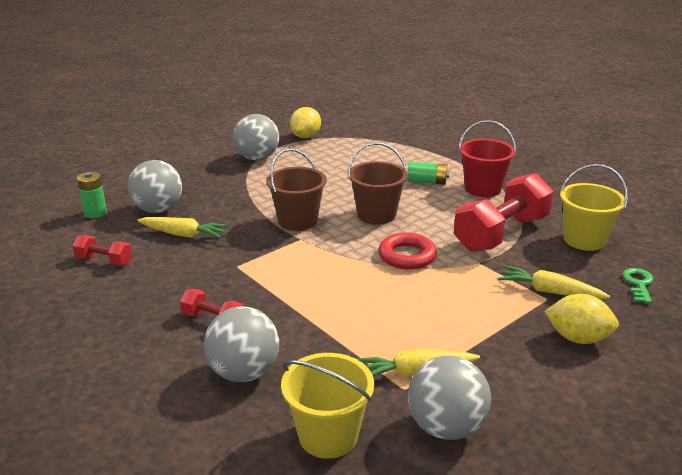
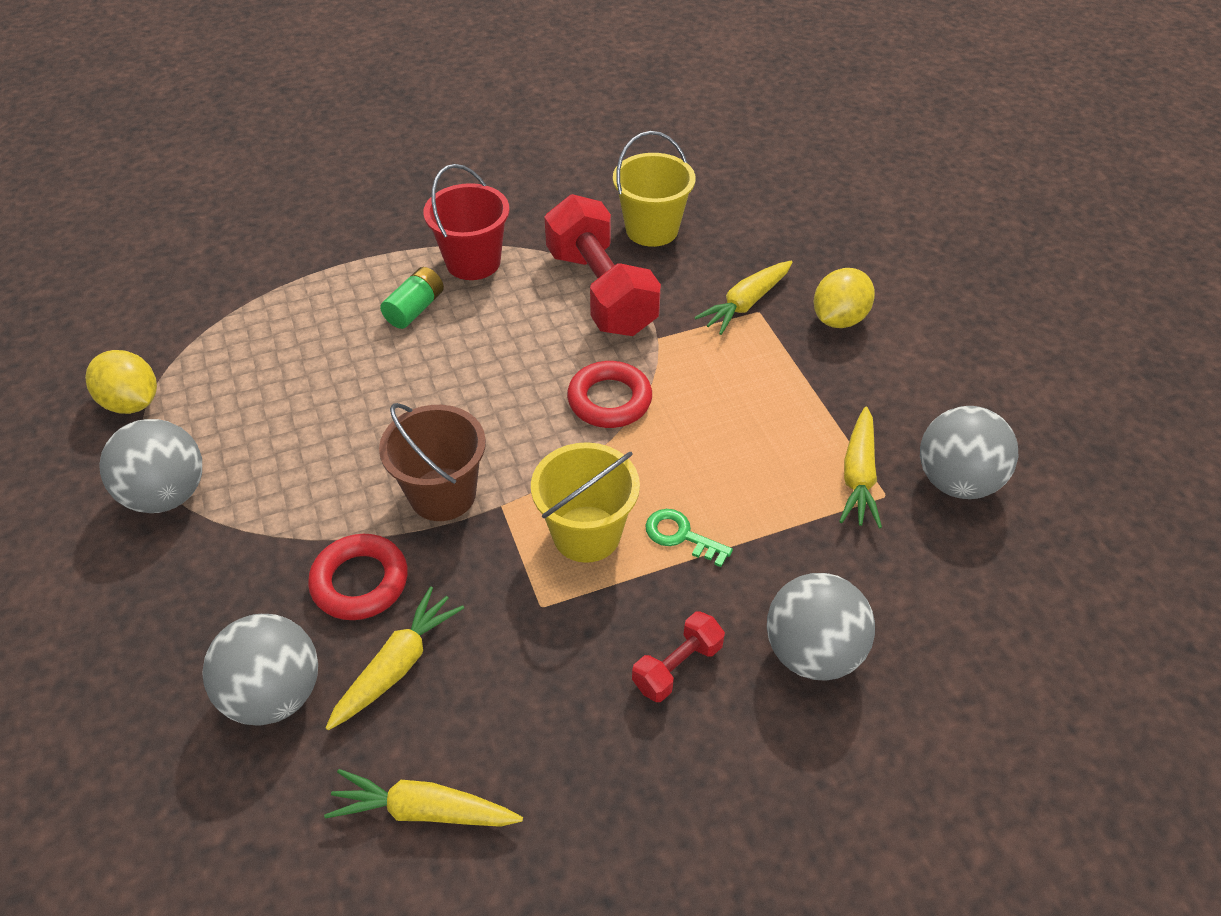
camera: 70 degrees left, 20 degrees up
red dumbbell [72,235,132,265] -> yellow carrot [324,769,523,827]
green battery [77,172,107,218] -> none
yellow bucket [281,353,374,459] -> yellow bucket moved to [531,442,640,563]
brown bucket [348,142,408,224] -> none
green key [622,268,654,304] -> green key moved to [645,509,733,567]
none -> red ring [308,534,408,620]

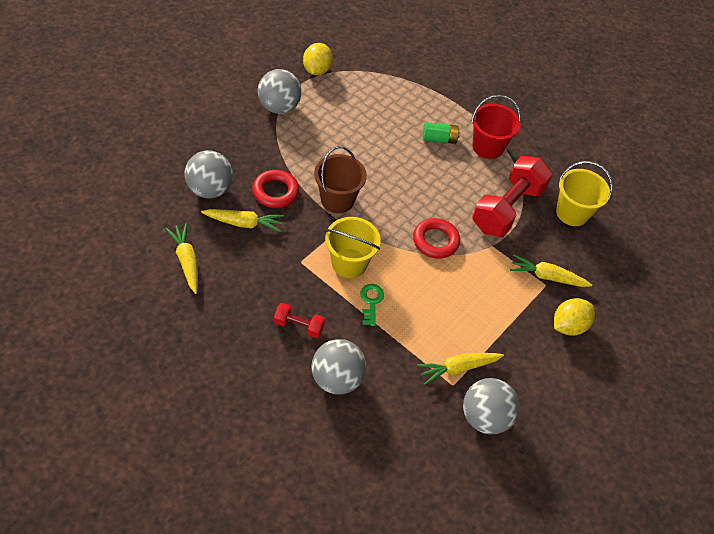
camera: 55 degrees right, 5 degrees up
yellow lemon [813,268,875,328] -> yellow lemon turned 45 degrees counterclockwise [554,298,595,335]

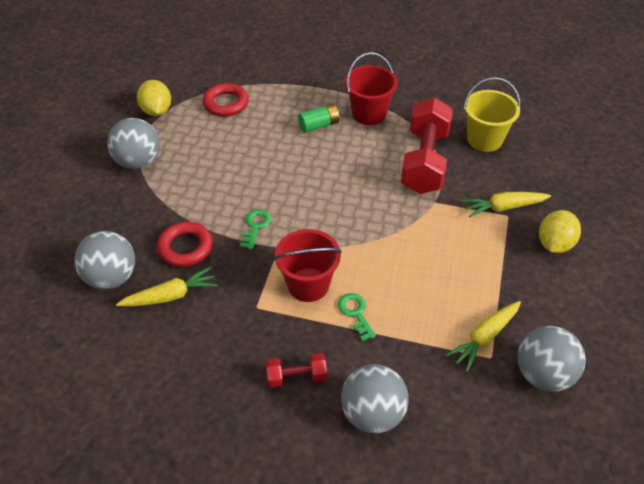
camera: 20 degrees left, 5 degrees down
yellow carrot [166,223,198,294] -> none
brown bucket [314,146,367,213] -> green key [240,209,271,250]
yellow bucket [325,217,381,278] -> red bucket [274,229,342,302]
red ring [413,218,460,259] -> red ring moved to [203,83,249,117]

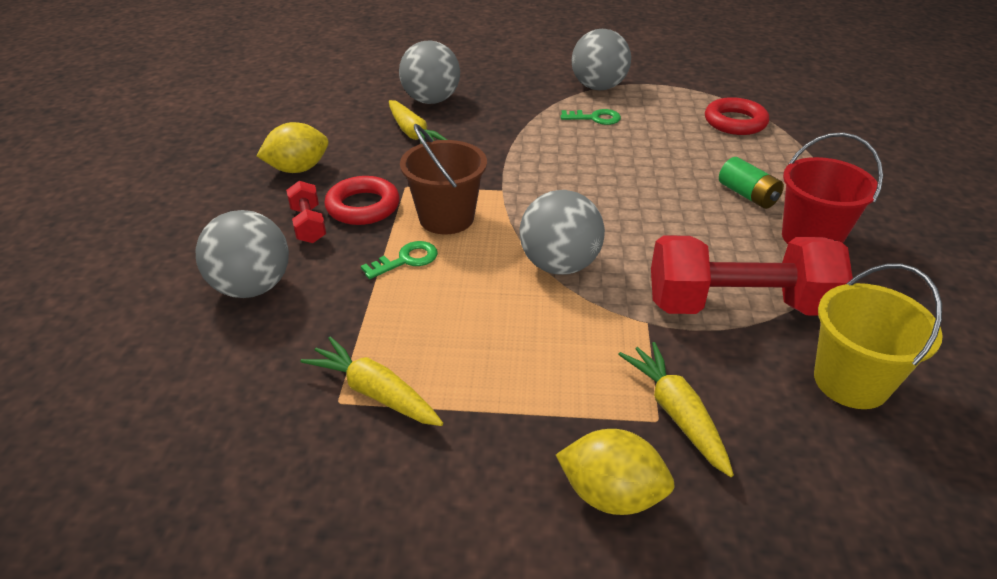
camera: 80 degrees right, 10 degrees down
yellow lemon [137,80,171,116] -> yellow lemon moved to [257,122,329,173]
red ring [157,221,213,267] -> red ring moved to [324,176,400,225]
green key [240,209,271,250] -> green key moved to [561,109,621,125]
red bucket [274,229,342,302] -> brown bucket [400,123,487,234]
grey ball [517,326,586,392] -> grey ball moved to [520,190,605,275]

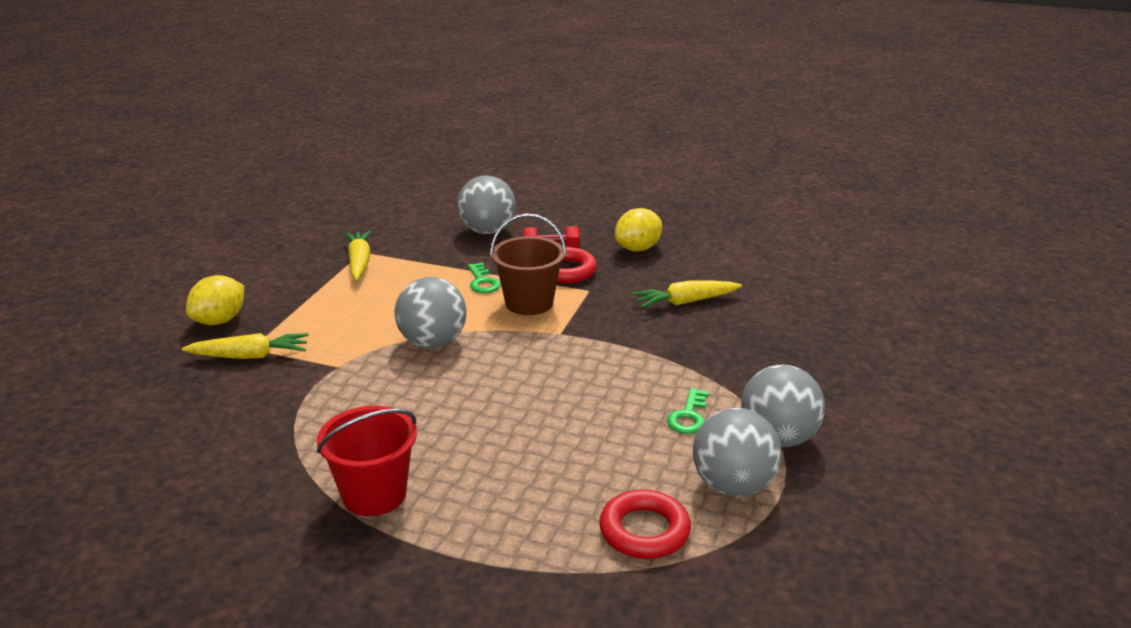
camera: 105 degrees right, 10 degrees down
yellow lemon [257,122,329,173] -> yellow lemon turned 60 degrees clockwise [615,208,662,251]
yellow carrot [300,336,443,426] -> yellow carrot turned 60 degrees counterclockwise [345,231,371,281]
grey ball [399,40,460,104] -> grey ball moved to [693,408,782,496]
red dumbbell [651,235,853,315] -> none
green battery [719,157,784,209] -> none
yellow bucket [814,264,943,409] -> none

